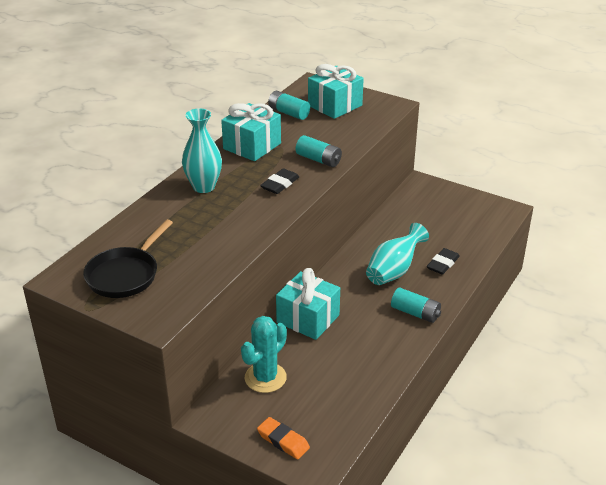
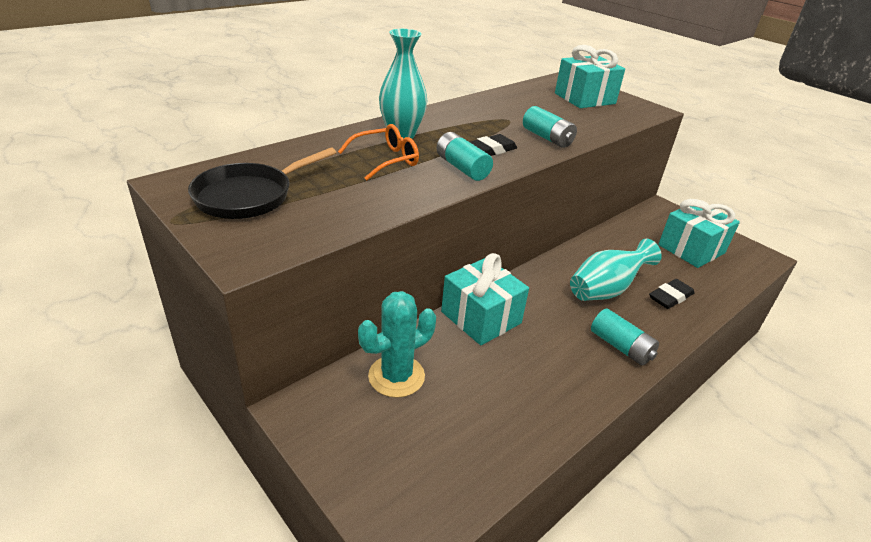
camera: 15 degrees right, 0 degrees up
turquoise gift [221,103,281,161] -> turquoise gift moved to [658,199,740,268]
orange eraser [257,417,310,459] -> none
turquoise battery [268,91,310,120] -> turquoise battery moved to [436,132,493,181]
none -> orange glasses [338,124,419,180]

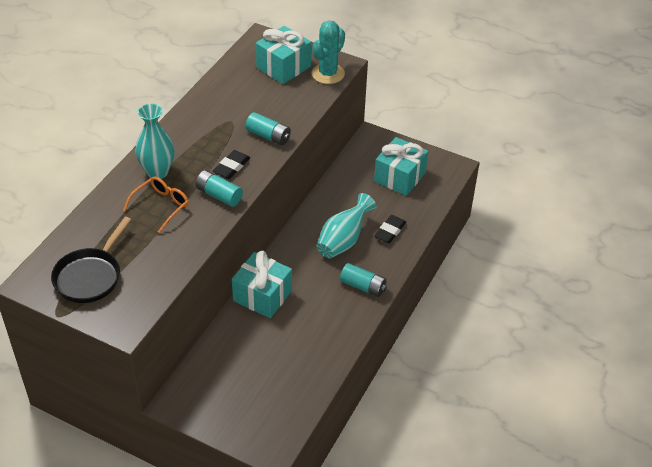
camera: 20 degrees left, 10 degrees up
turquoise cactus [358,291,436,398] -> turquoise cactus moved to [311,20,345,84]

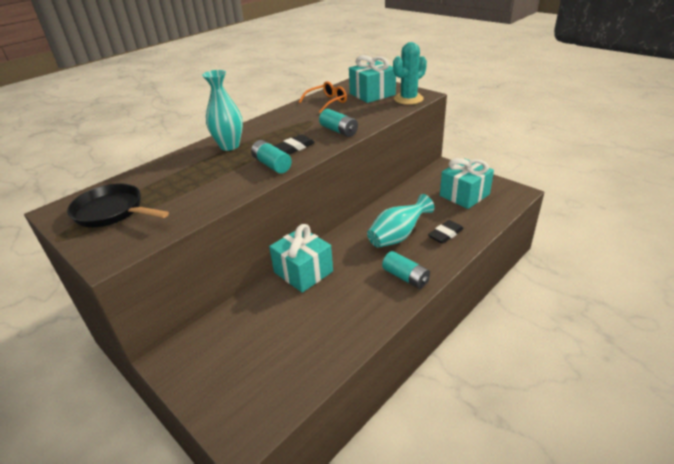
camera: 20 degrees right, 10 degrees down
black pan [51,217,131,303] -> black pan turned 75 degrees clockwise [67,183,169,227]
orange glasses [123,176,189,233] -> orange glasses moved to [299,81,347,113]

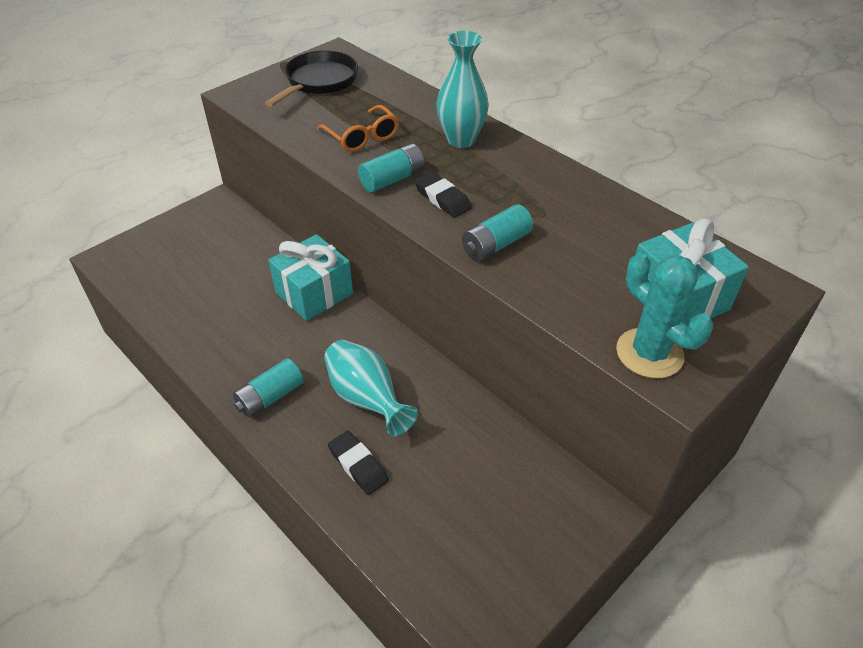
camera: 90 degrees right, 10 degrees up
orange glasses [299,81,347,113] -> orange glasses moved to [317,105,399,152]
turquoise gift [440,158,494,209] -> none

